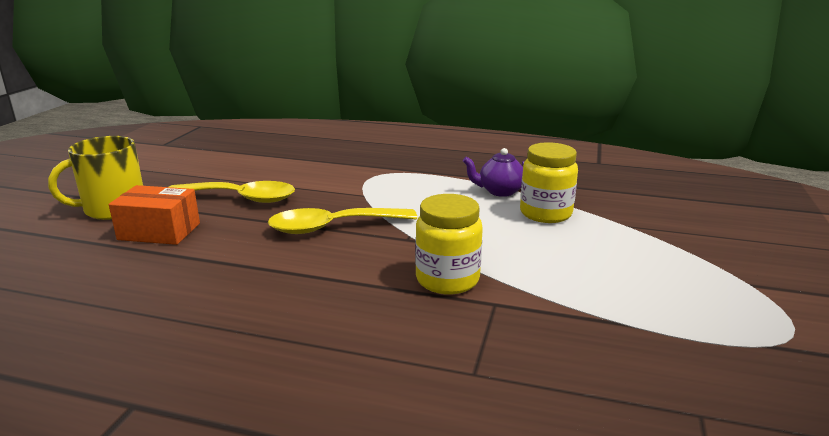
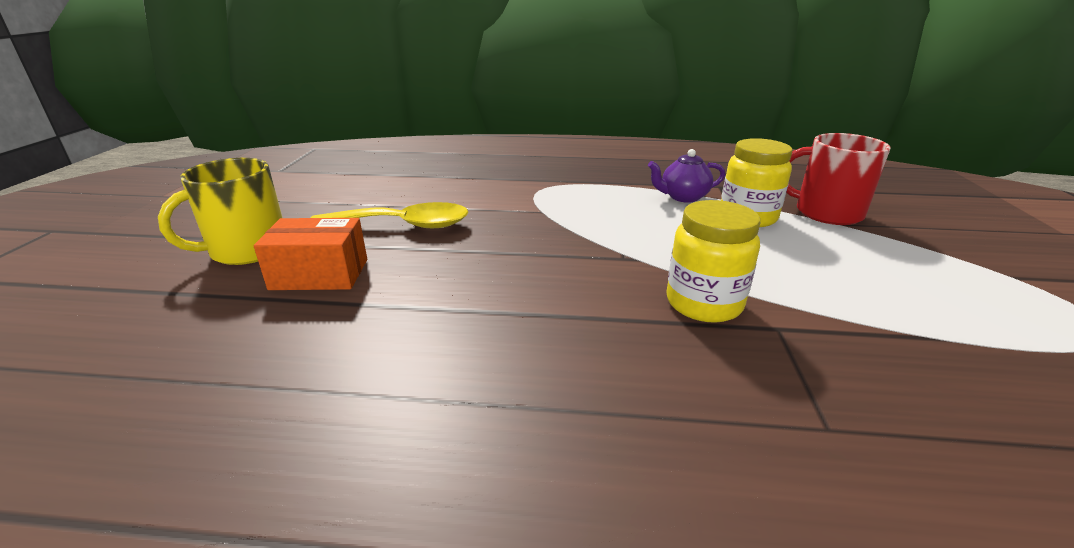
camera: 10 degrees left, 5 degrees up
yellow spoon [268,208,417,234] -> none
none -> red mug [786,133,891,225]

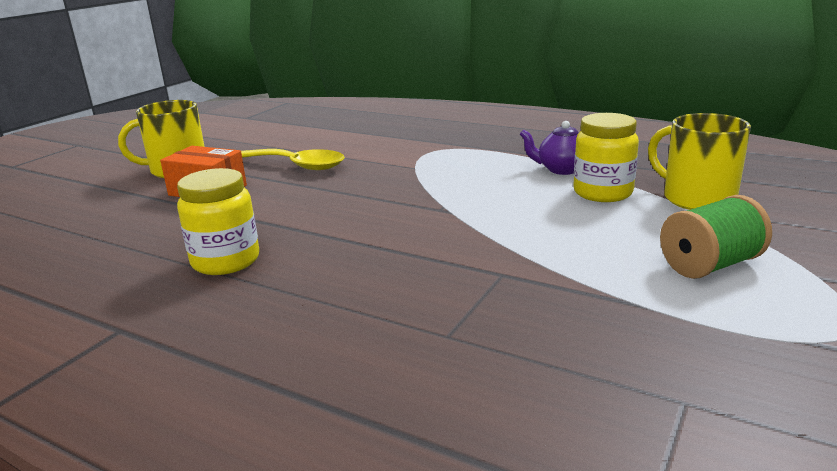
camera: 25 degrees right, 5 degrees down
yellow jar [666,200,760,323] -> yellow jar moved to [177,168,259,275]
red mug [786,133,891,225] -> yellow mug [648,113,751,210]
none -> green spool [660,195,772,279]

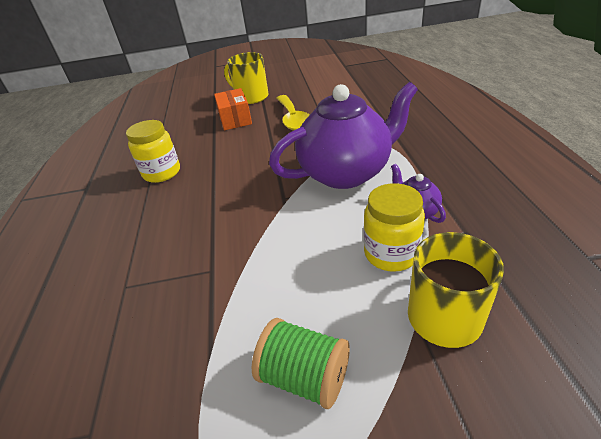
camera: 55 degrees right, 15 degrees up
none -> purple teapot [269,82,418,189]

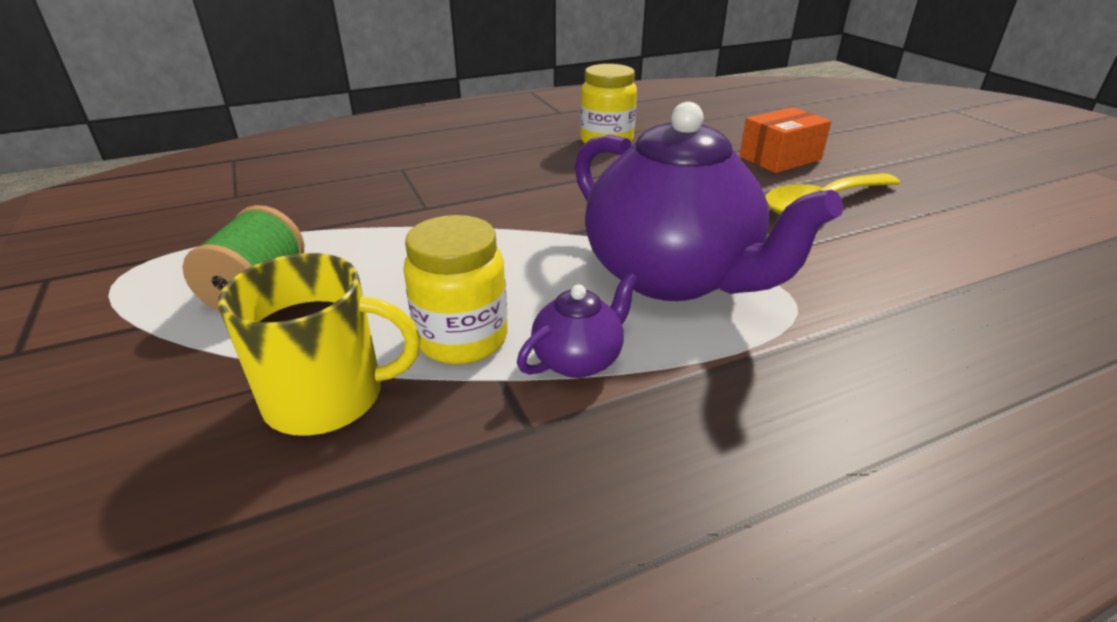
camera: 70 degrees right, 5 degrees down
yellow mug [224,52,268,104] -> none

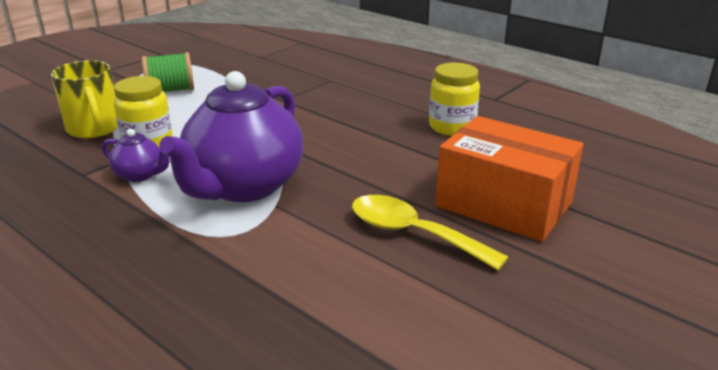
camera: 65 degrees right, 5 degrees down
orange box [739,107,831,173] -> orange box [435,116,583,242], size x1.67

